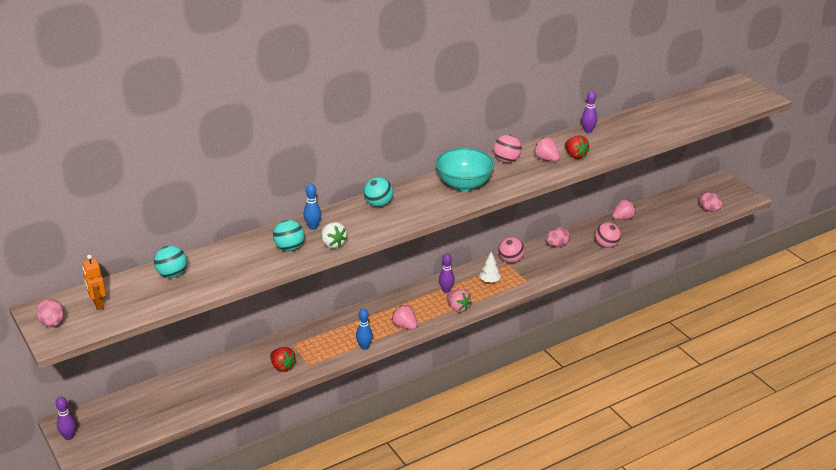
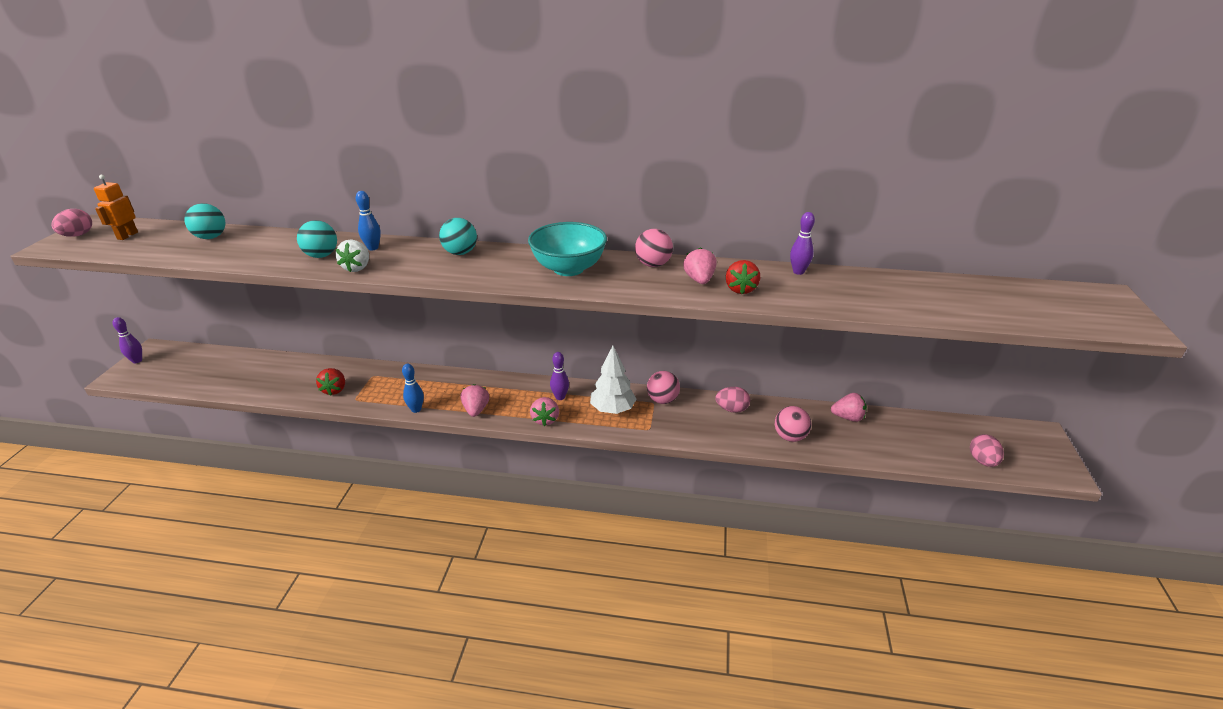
camera: 40 degrees right, 0 degrees up
white tree [480,252,501,283] -> white tree [590,346,637,414], size x1.72

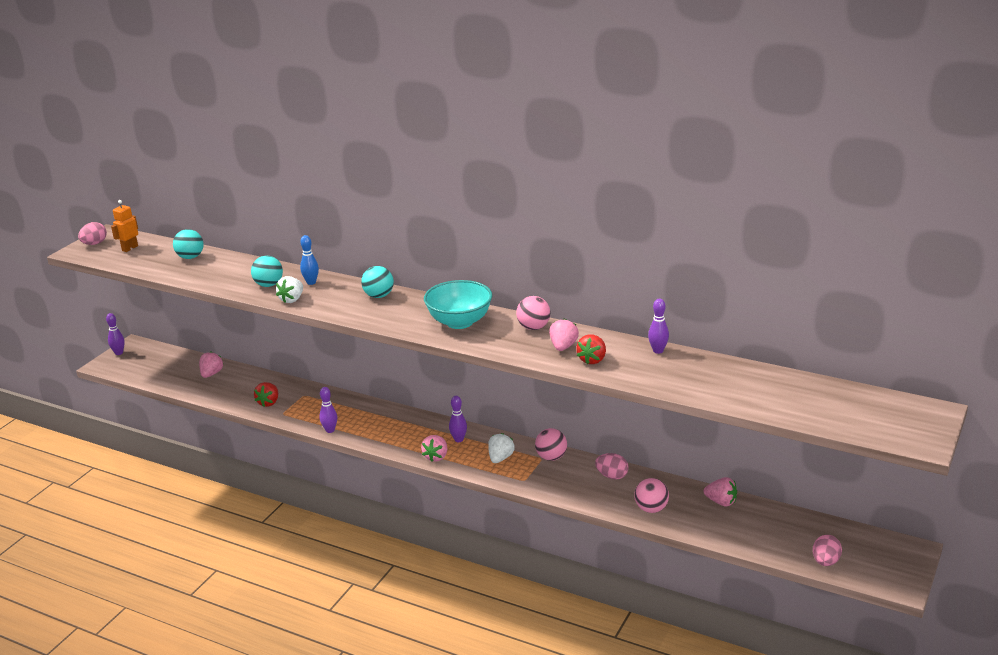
camera: 20 degrees right, 5 degrees down
blue bowling pin [402,364,424,413] -> purple bowling pin [319,387,337,433]
pink strawberry [461,384,489,417] -> pink strawberry moved to [199,351,223,378]
white tree [590,346,637,414] -> white strawberry [488,433,515,463]

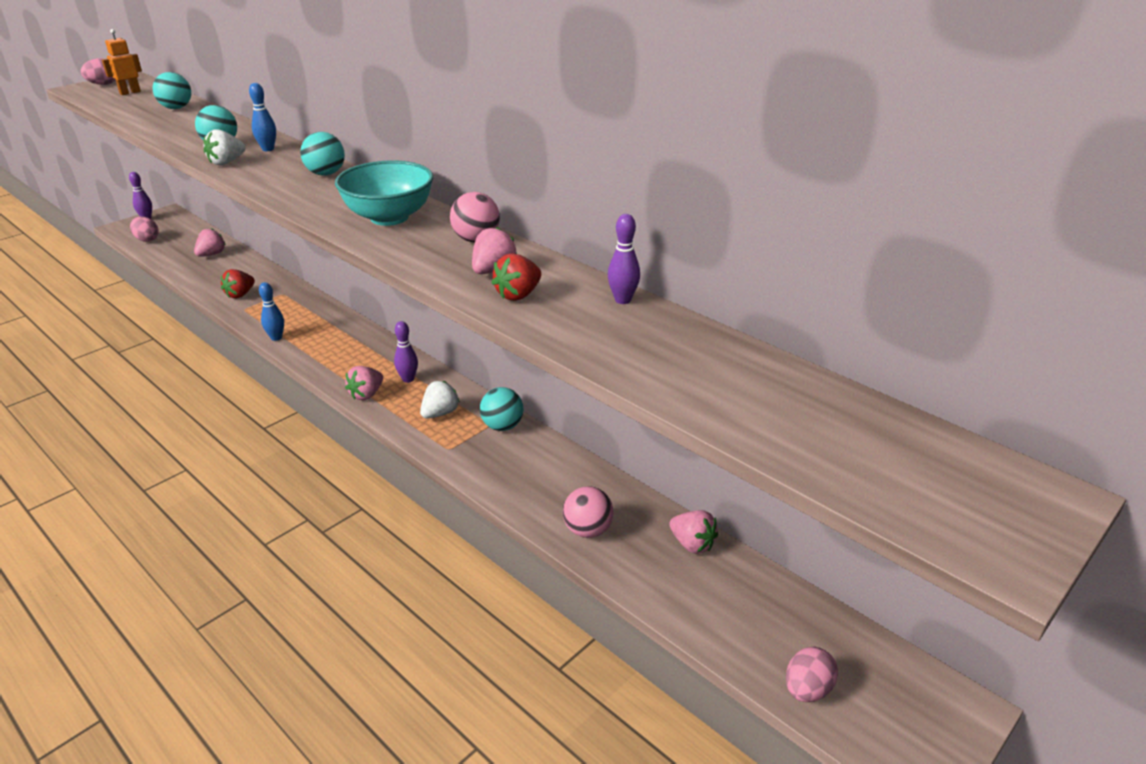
camera: 15 degrees right, 5 degrees up
purple bowling pin [319,387,337,433] -> blue bowling pin [259,282,284,341]
pink ball [535,428,567,461] -> turquoise ball [480,387,524,431]
pink egg [595,453,629,480] -> pink egg moved to [130,217,159,242]

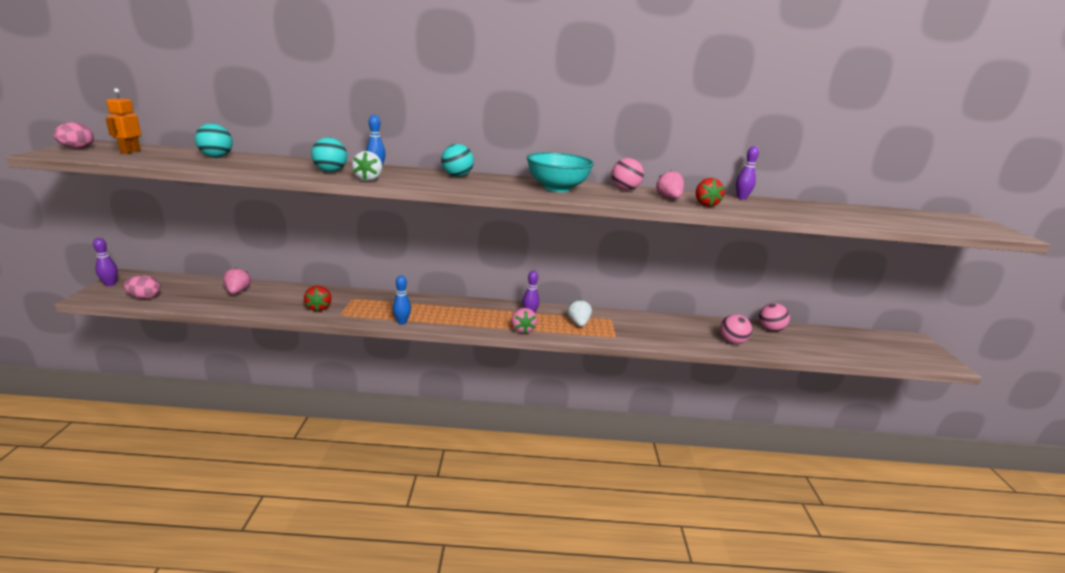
camera: 45 degrees left, 10 degrees down
turquoise ball [480,387,524,431] -> none
pink strawberry [669,510,718,554] -> pink ball [759,303,790,332]
pink egg [786,647,838,702] -> none

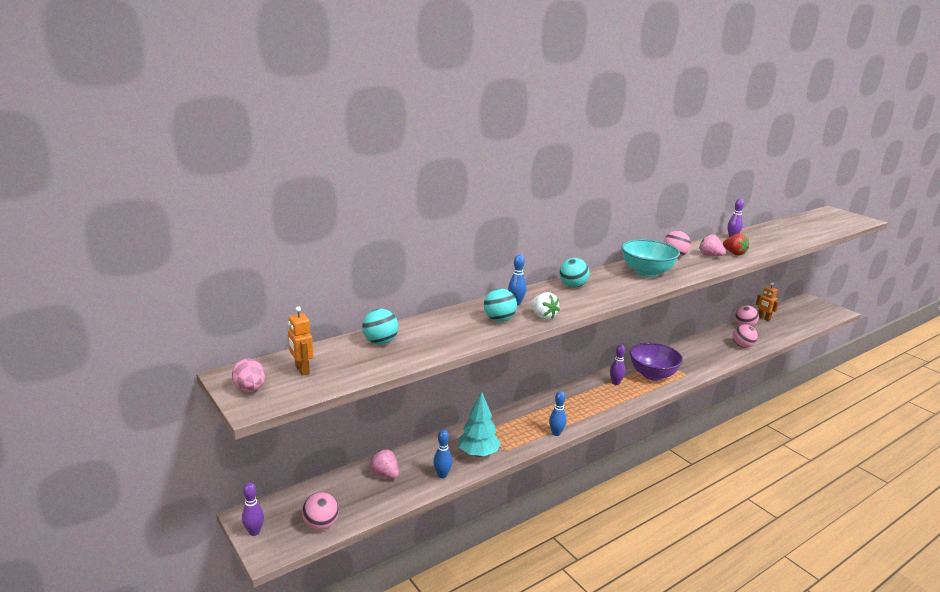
camera: 35 degrees left, 0 degrees up
pink egg [124,275,161,299] -> pink ball [302,492,339,530]
red strawberry [304,286,331,311] -> turquoise tree [458,392,501,457]
pink strawberry [511,308,537,334] -> none
white strawberry [567,299,592,327] -> purple bowl [629,343,683,381]
none -> blue bowling pin [433,430,452,478]
none -> orange robot [756,282,779,321]

